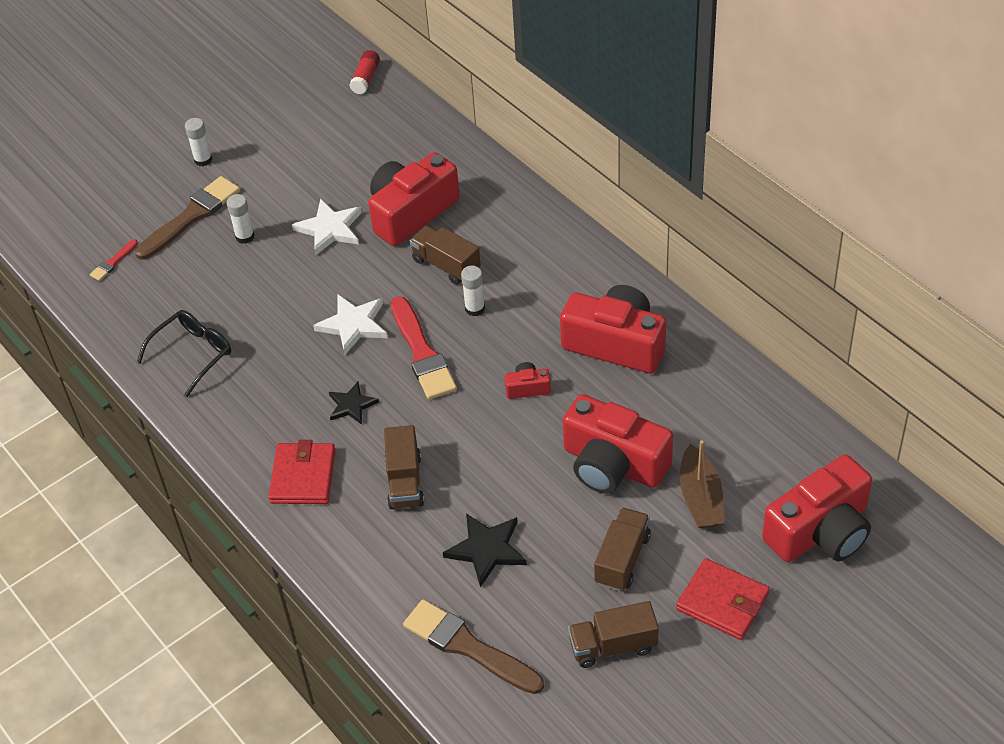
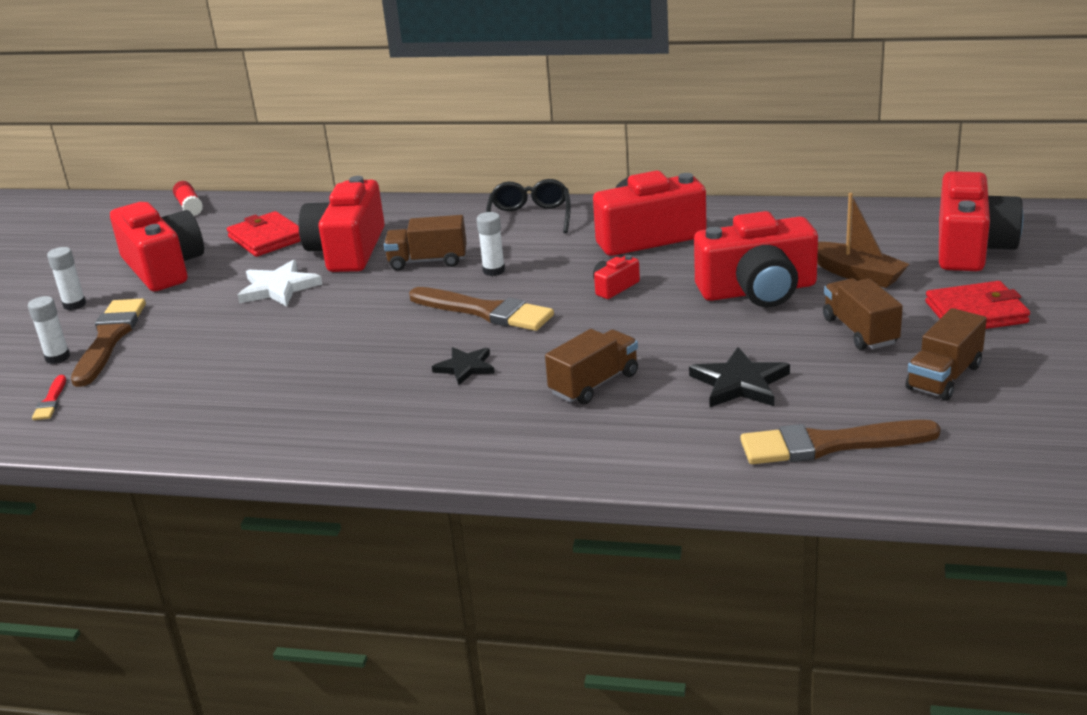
camera: 40 degrees left, 20 degrees down
black glasses [136,310,231,397] -> black glasses moved to [486,179,571,233]
white glue stick [227,194,255,244] -> white glue stick moved to [28,296,70,364]
red wallet [268,440,336,504] -> red wallet moved to [227,211,301,257]
white star [313,294,388,355] -> none
brown truck [384,425,424,509] -> brown truck turned 90 degrees counterclockwise [545,329,638,404]
red brush [391,296,457,400] -> brown brush [409,287,554,331]
none -> red camera [110,202,204,291]

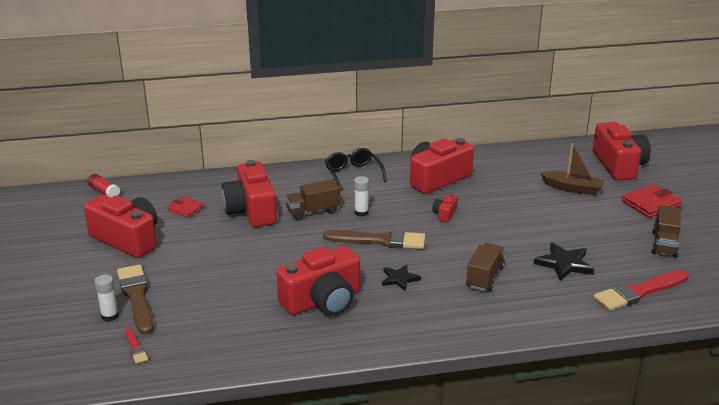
camera: 25 degrees left, 0 degrees up
white glue stick [47,247,86,310] -> none
red wallet [227,211,301,257] -> red wallet [167,196,204,218], size x0.63
white star [237,259,322,307] -> none
red camera [694,211,818,307] -> red camera moved to [276,246,360,316]
brown brush [740,420,941,464] -> red brush [594,270,688,311]
brown truck [823,278,903,350] -> none

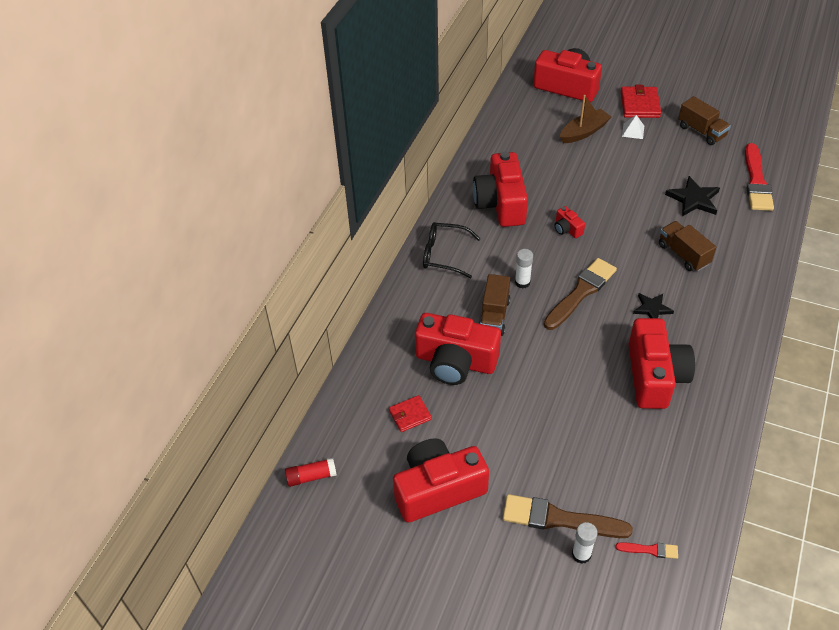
camera: 55 degrees left, 20 degrees up
none -> white pyramid [622,115,644,139]

